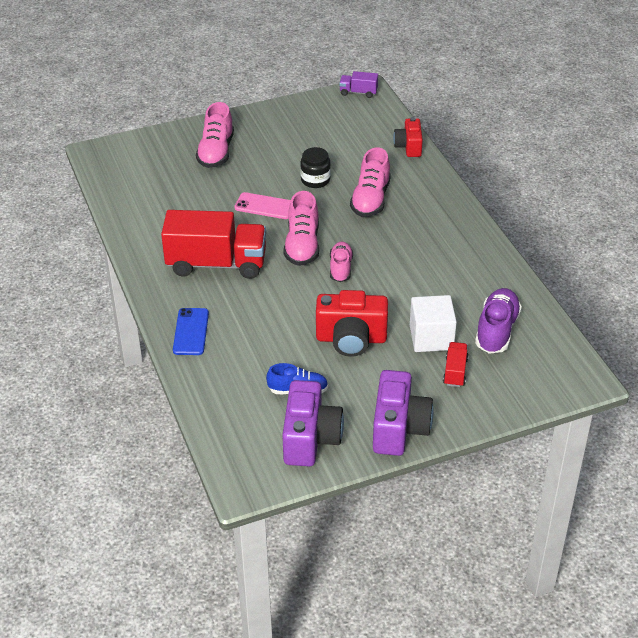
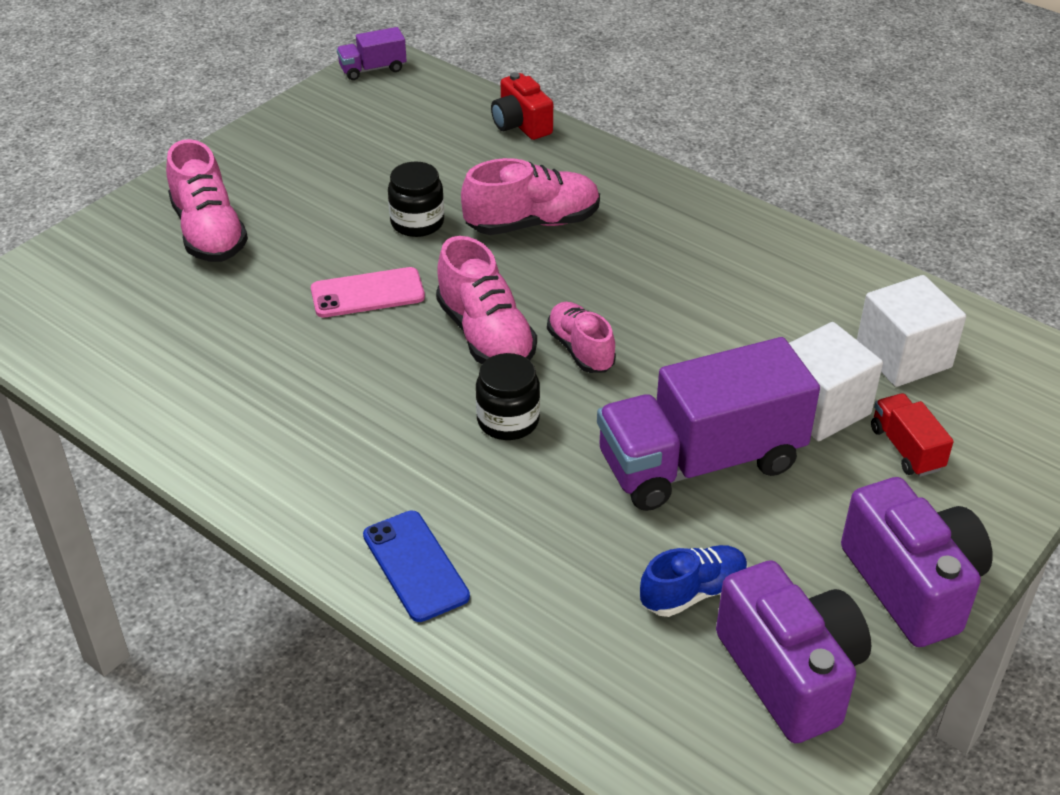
camera: 30 degrees left, 0 degrees up
red truck [161,210,266,279] -> none
red camera [316,290,388,357] -> purple truck [597,337,820,511]
pink shoe [350,147,391,217] -> pink shoe turned 90 degrees counterclockwise [461,158,600,235]
purple shoe [475,288,522,354] -> white cube [857,275,966,387]
none -> black jar [476,353,540,440]

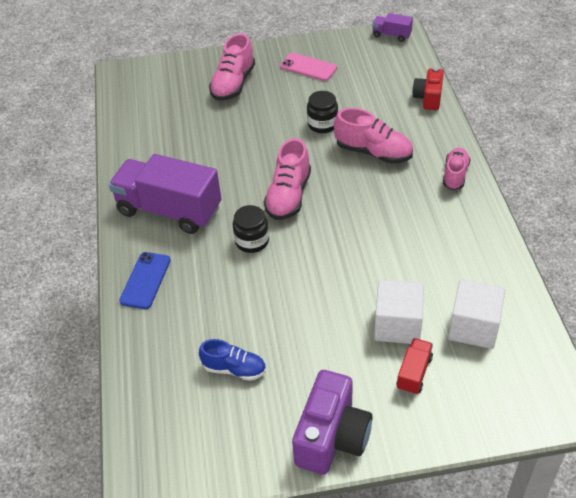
camera: 45 degrees right, 5 degrees up
pink phone [311,267,425,318] -> pink phone moved to [280,53,337,81]
pink shoe [547,302,616,373] -> pink shoe moved to [443,148,471,190]
purple truck [597,337,820,511] -> purple truck moved to [109,154,222,234]
purple camera [716,560,871,743] -> none

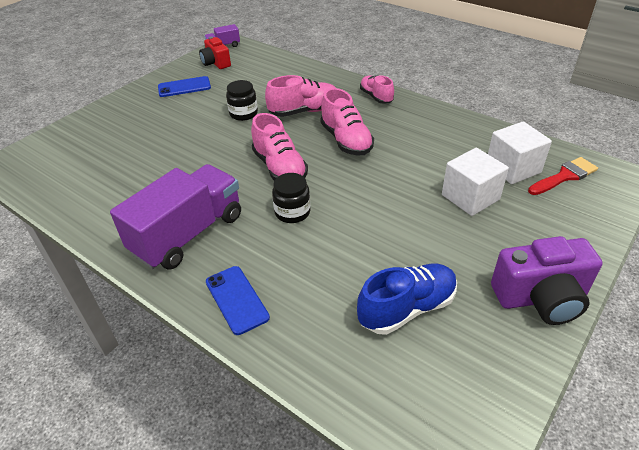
camera: 45 degrees left, 5 degrees down
purple truck [109,154,222,234] -> purple truck turned 150 degrees clockwise [110,164,241,270]
blue shoe [199,339,266,381] -> blue shoe [357,264,457,335], size x1.51
pink shoe [209,34,255,101] -> pink shoe moved to [320,88,374,155]
pink phone [280,53,337,81] -> blue phone [158,76,211,97]
purple camera [292,370,373,475] -> purple camera turned 105 degrees clockwise [491,236,603,325]
red truck [397,338,433,395] -> none
red camera [412,67,444,110] -> red camera moved to [199,36,231,69]
none -> red brush [528,157,598,195]

